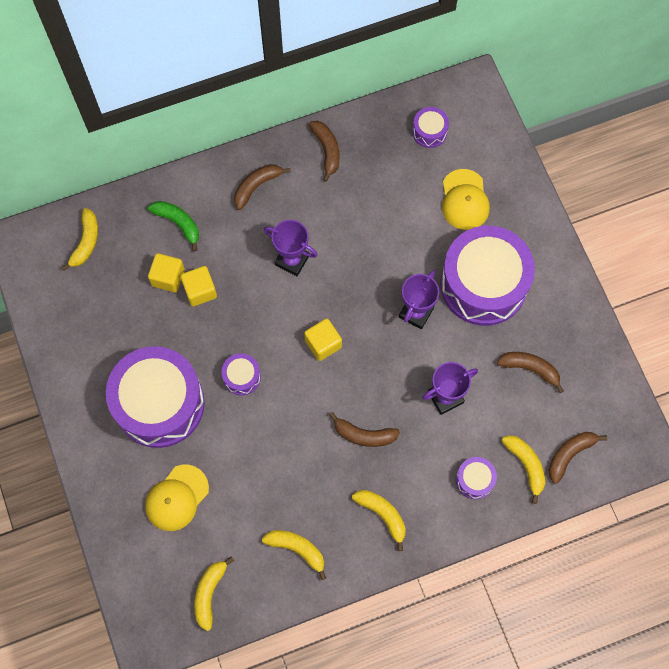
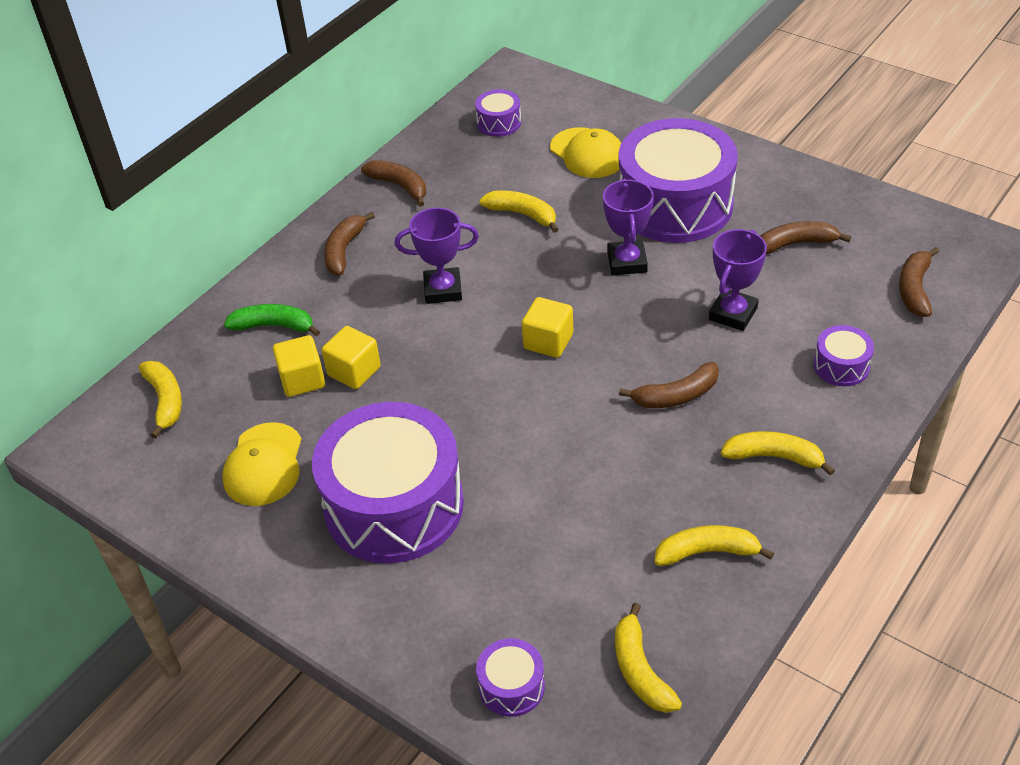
camera: 30 degrees left, 25 degrees down
yellow cap [145,465,209,531] -> yellow cap moved to [222,422,302,506]
purple drum [222,353,261,396] -> purple drum moved to [476,638,545,717]
yellow banana [502,435,545,504] -> yellow banana moved to [479,190,559,233]

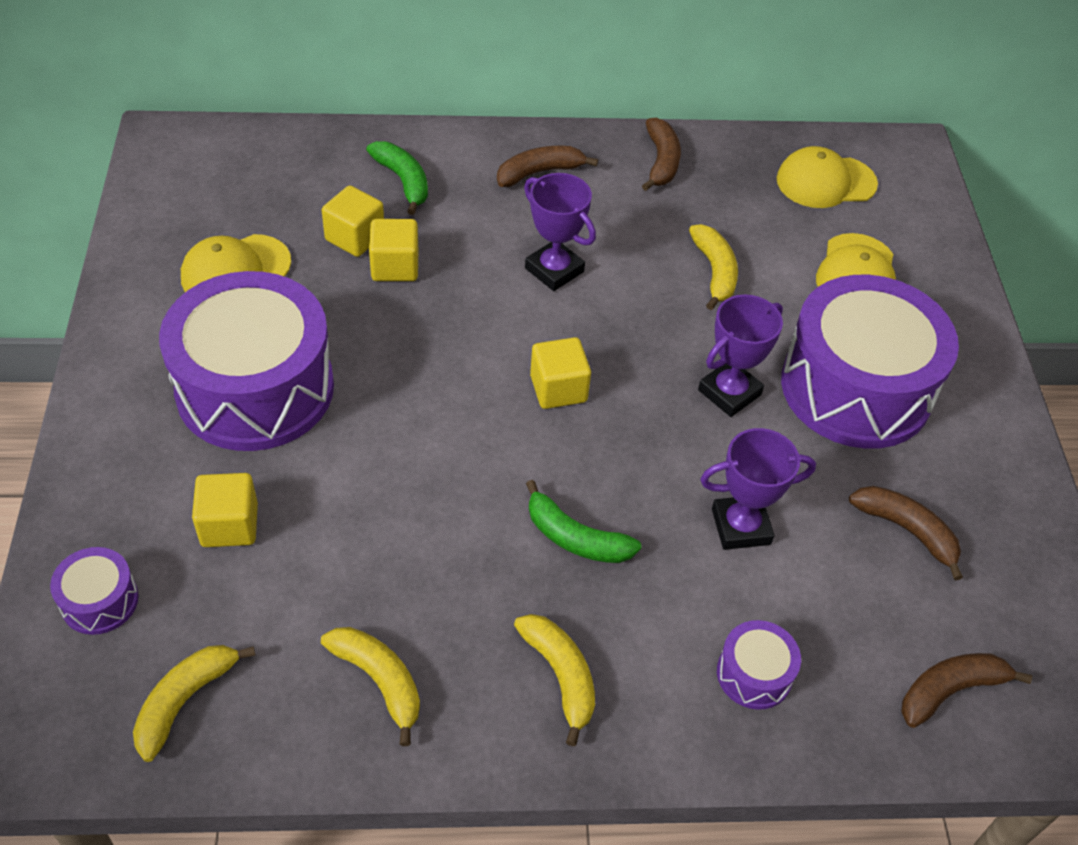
camera: 45 degrees right, 5 degrees up
yellow banana [139,361,182,438] -> none
purple drum [475,89,521,137] -> yellow cap [777,146,878,208]
brown banana [619,362,719,408] -> green banana [526,480,641,563]
none -> yellow cube [192,473,258,547]

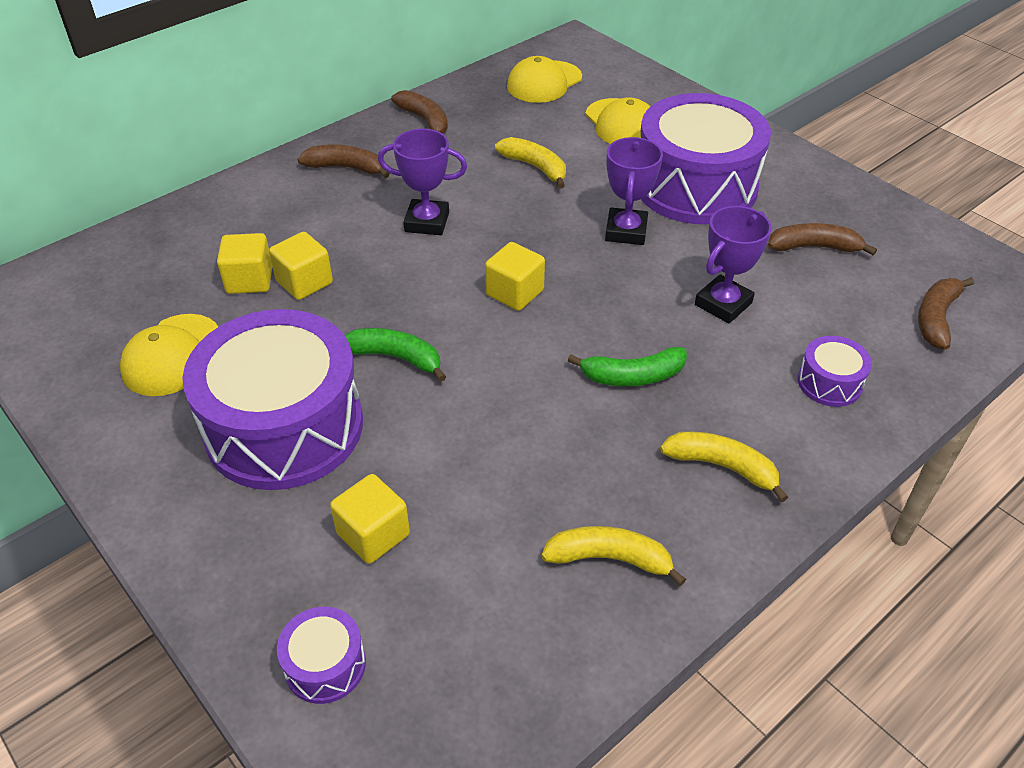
camera: 35 degrees left, 5 degrees down
yellow banana [133,645,255,762] -> none
green banana [366,141,428,215] -> green banana moved to [345,328,446,382]
brown banana [497,146,598,187] -> brown banana turned 75 degrees clockwise [298,145,390,178]

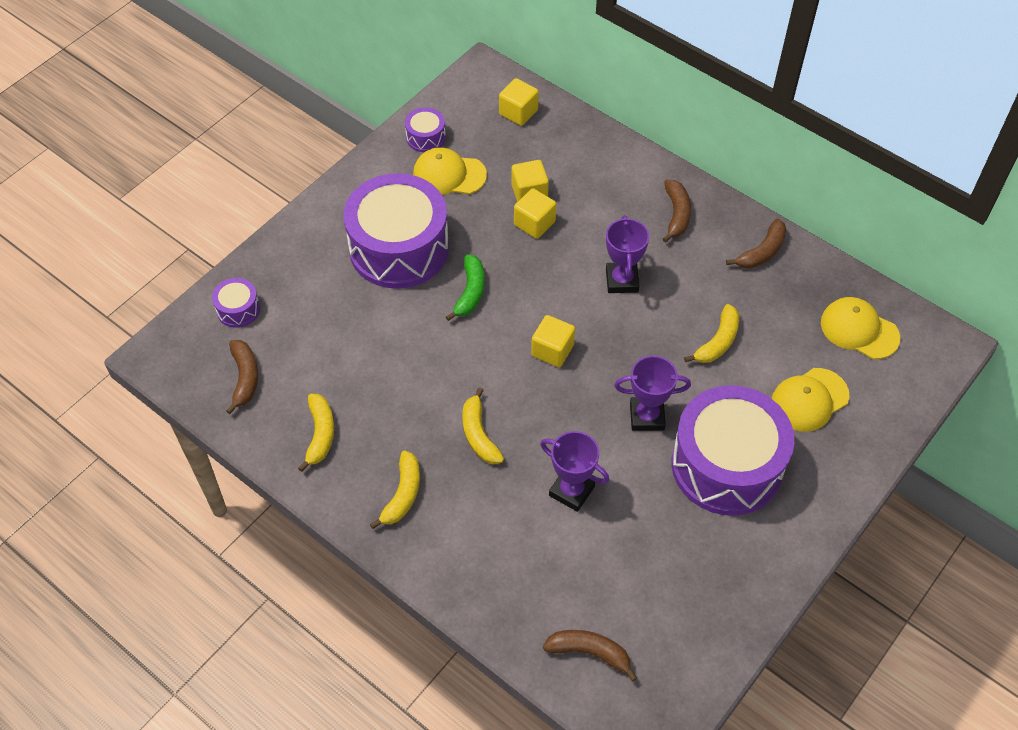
camera: 80 degrees right, 10 degrees up
yellow cube [330,474,410,564] -> yellow cube moved to [499,78,539,126]
green banana [568,347,687,386] -> yellow banana [463,387,504,464]
brown banana [768,223,877,255] -> brown banana moved to [226,340,258,414]
purple drum [798,336,872,407] -> purple drum moved to [405,107,446,152]

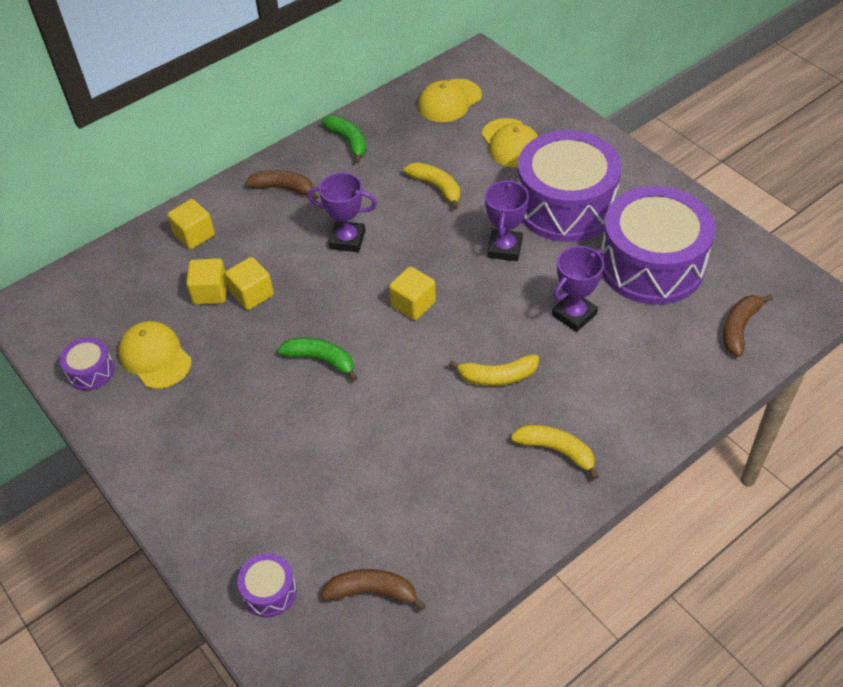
camera: 75 degrees left, 5 degrees down
yellow banana [298,394,334,472] -> none
purple drum [344,173,449,289] -> purple drum moved to [601,186,715,305]
yellow cap [413,147,487,195] -> yellow cap turned 120 degrees clockwise [118,321,192,389]
yellow cube [499,78,539,126] -> yellow cube moved to [167,199,215,250]
brown banana [726,219,786,269] -> green banana [321,116,367,163]

